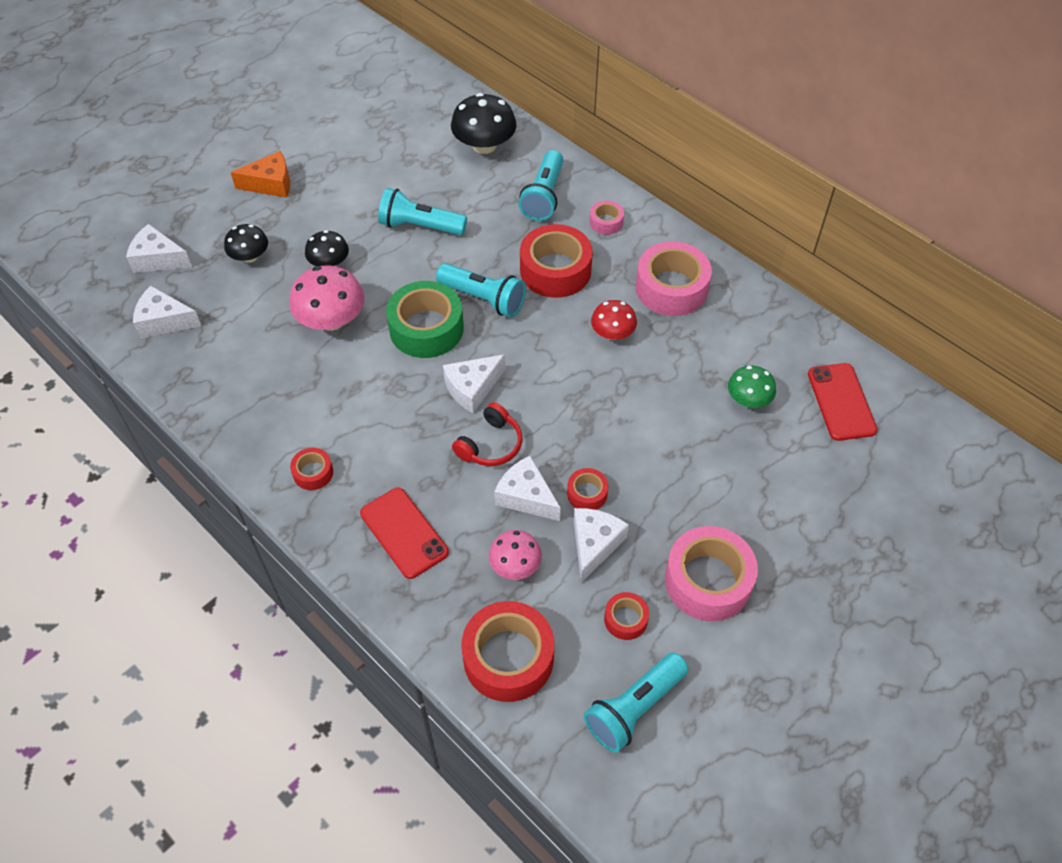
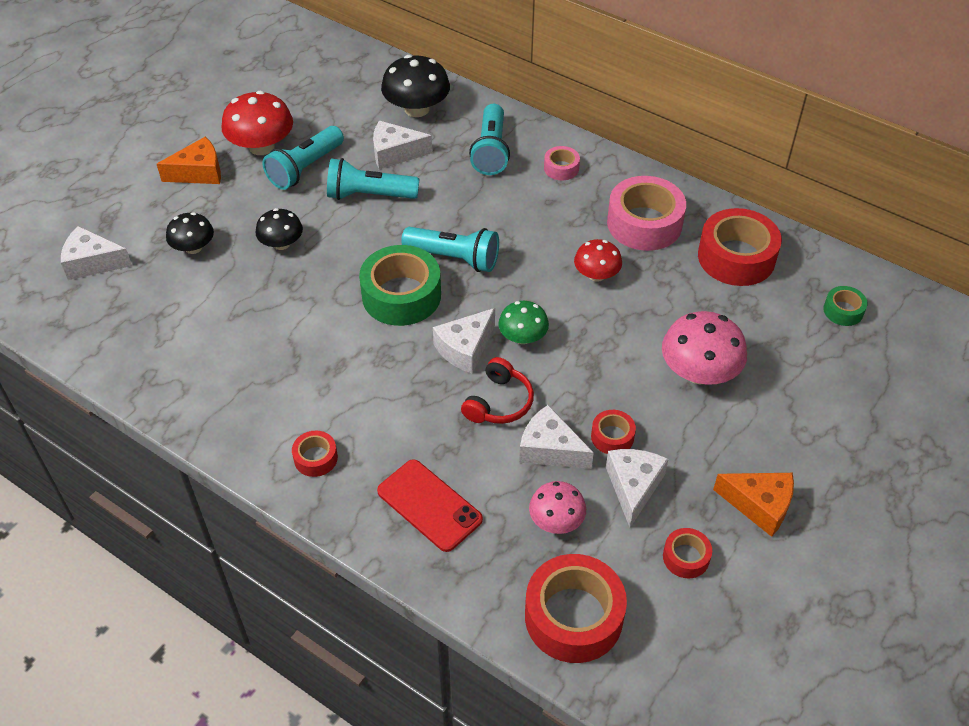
camera: 10 degrees left, 5 degrees down
white cheese [133,286,201,338] -> white cheese moved to [373,121,432,169]
pink mushroom [289,265,364,331] -> pink mushroom moved to [662,311,747,385]
red tape [520,224,593,298] -> red tape moved to [698,208,782,286]
turquoise flashlight [584,653,688,753] -> turquoise flashlight moved to [263,126,344,190]
pink tape [665,526,758,621] -> orange cheese [713,473,794,537]
green mushroom [728,365,776,408] -> green mushroom moved to [498,301,549,344]
red phone [808,363,878,441] -> green tape [823,286,868,326]
none -> red mushroom [222,91,293,155]

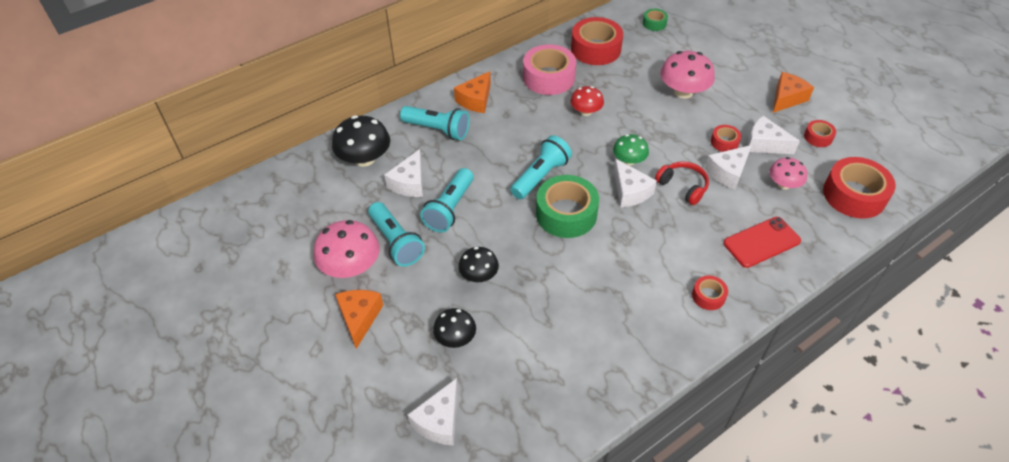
camera: 70 degrees left, 0 degrees up
red mushroom [222,91,293,155] -> pink mushroom [313,220,380,278]
pink tape [544,146,580,180] -> orange cheese [454,71,491,113]

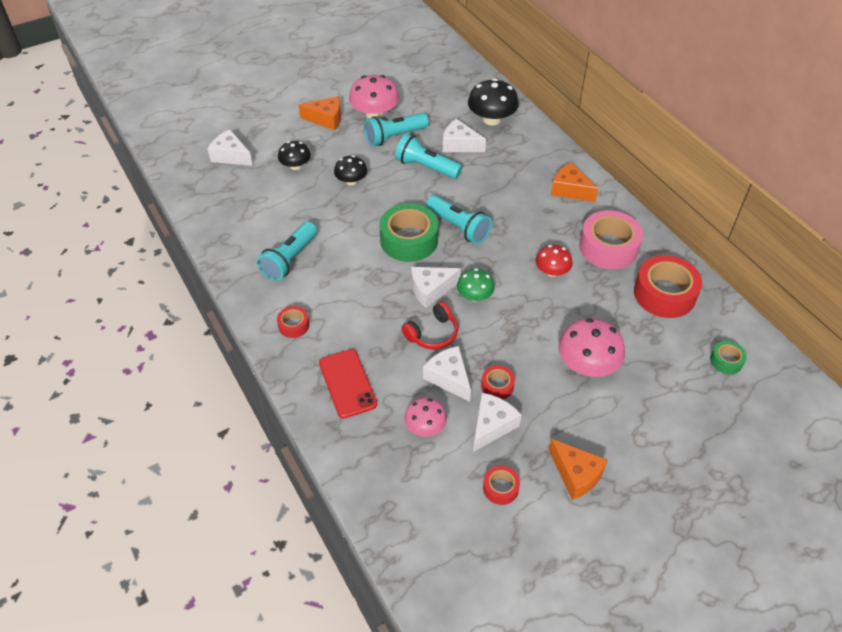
camera: 95 degrees right, 0 degrees up
turquoise flashlight [400,106,470,140] -> turquoise flashlight moved to [257,222,317,281]
red tape [823,157,896,219] -> none

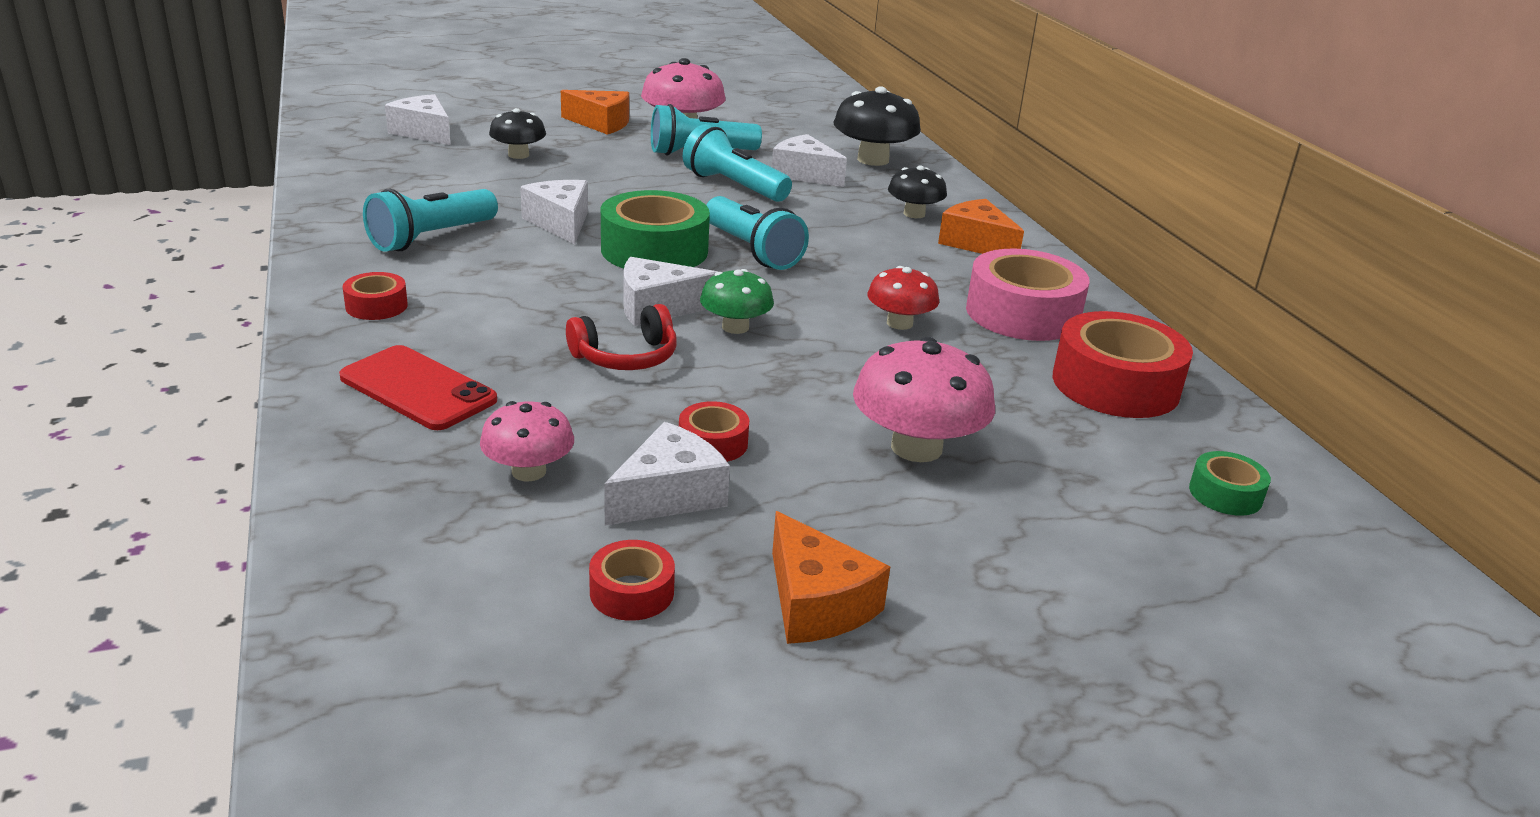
camera: 10 degrees right, 20 degrees down
red phone [319,349,377,419] -> red phone turned 45 degrees counterclockwise [339,345,497,430]
black mushroom [334,155,367,185] -> black mushroom moved to [888,166,947,218]
white cheese [423,346,471,402] -> white cheese moved to [520,180,588,244]

